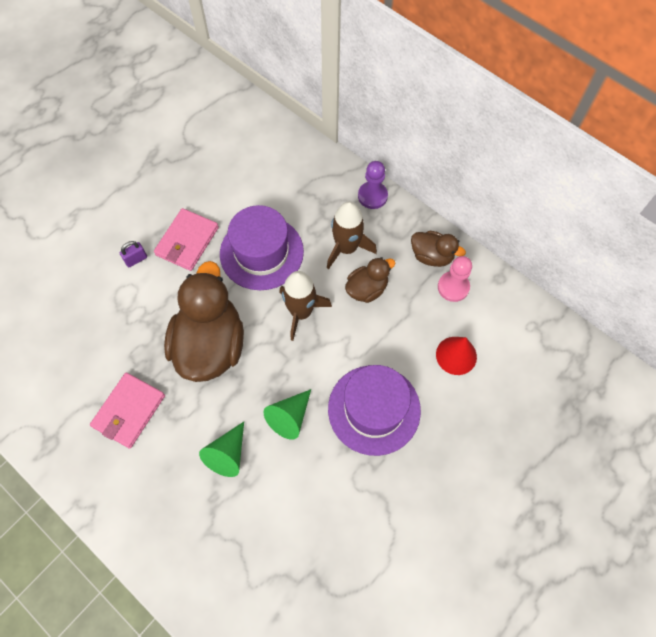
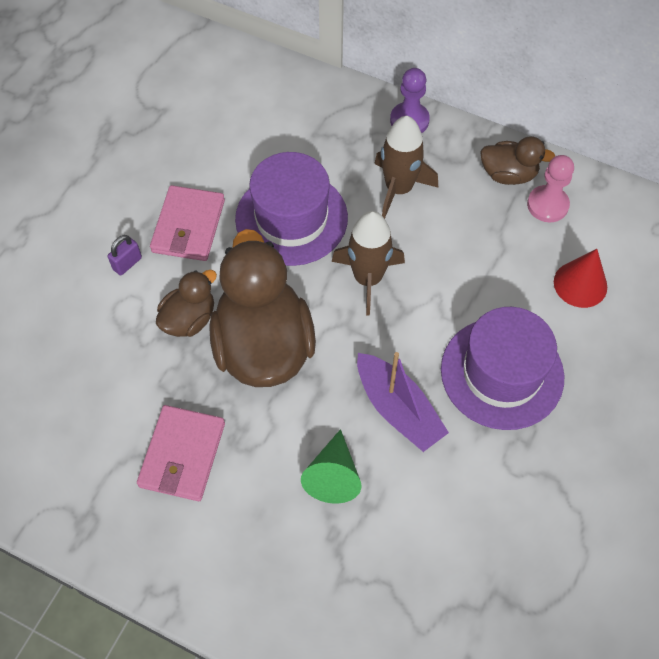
camera: 15 degrees left, 5 degrees down
green cone [264,389,311,440] -> purple boat [357,352,449,452]
brown duck [345,257,395,303] -> brown duck moved to [156,270,217,337]

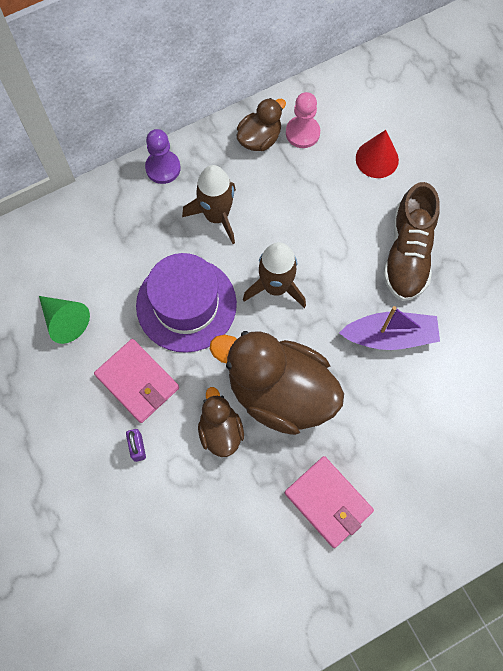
camera: 55 degrees left, 10 degrees up
green cone [301,429,362,503] -> green cone moved to [39,296,90,344]
purple hat [441,307,564,430] -> brown shoe [383,182,440,301]

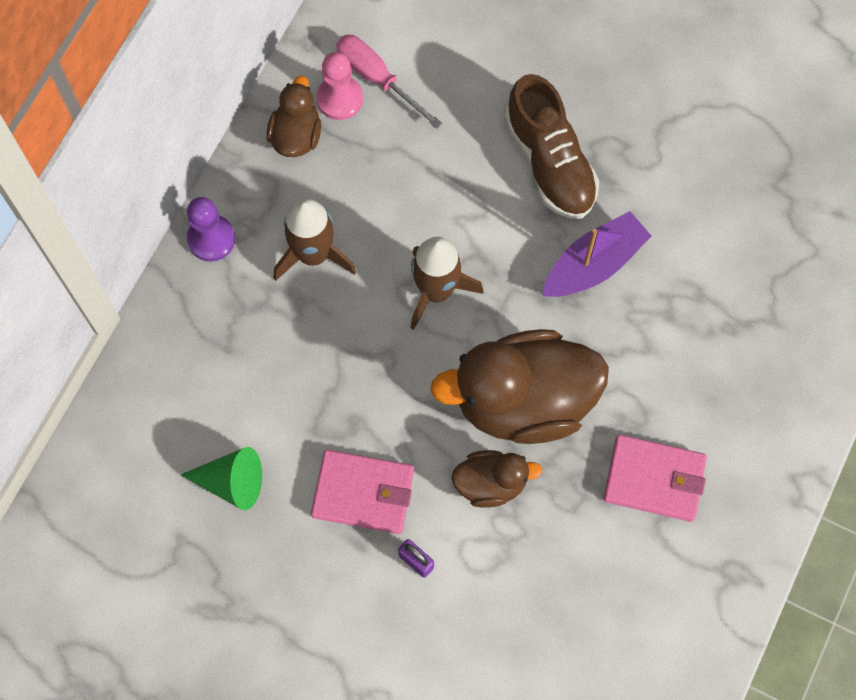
camera: 35 degrees left, 0 degrees up
purple hat [136,253,237,353] -> none
brown duck [198,387,244,457] -> brown duck turned 135 degrees clockwise [451,450,542,508]
red cone [356,130,399,178] -> none
none -> pink screwdriver [336,35,442,129]

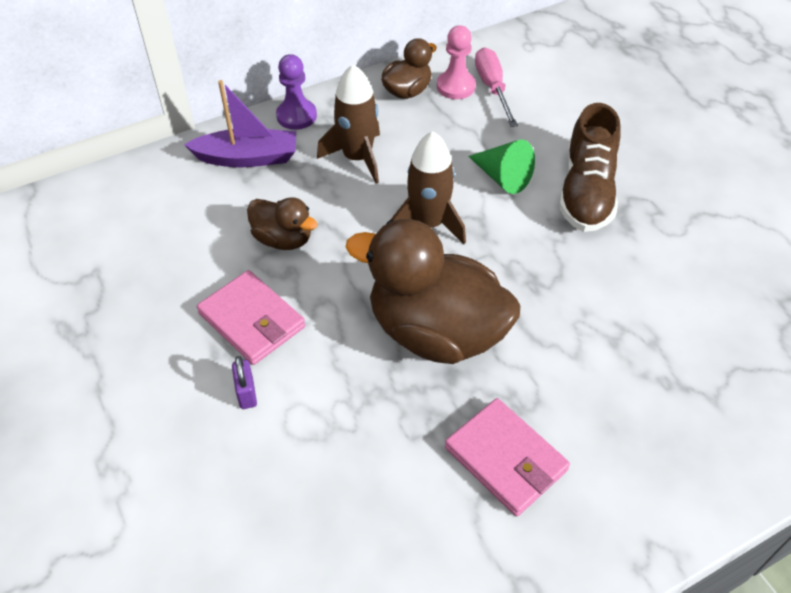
camera: 35 degrees right, 20 degrees down
green cone [180,447,262,510] -> green cone moved to [468,139,535,194]
brown duck [451,450,542,508] -> brown duck moved to [247,197,318,250]
purple boat [543,211,651,297] -> purple boat moved to [184,80,296,167]

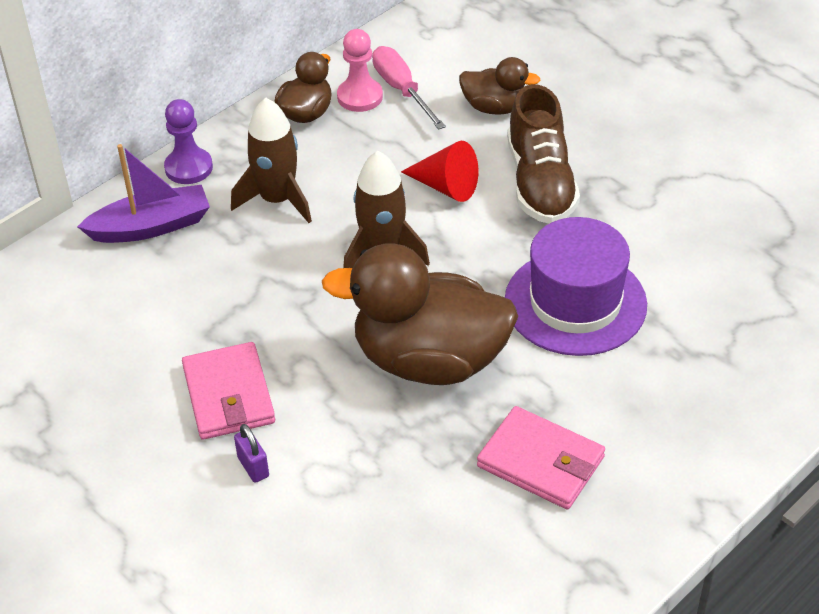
camera: 15 degrees left, 5 degrees down
pink wallet [197,270,305,365] -> pink wallet turned 45 degrees clockwise [182,342,275,440]
brown duck [247,197,318,250] -> brown duck moved to [459,57,541,115]
green cone [468,139,535,194] -> red cone [401,141,478,202]
none -> purple hat [505,217,647,356]

